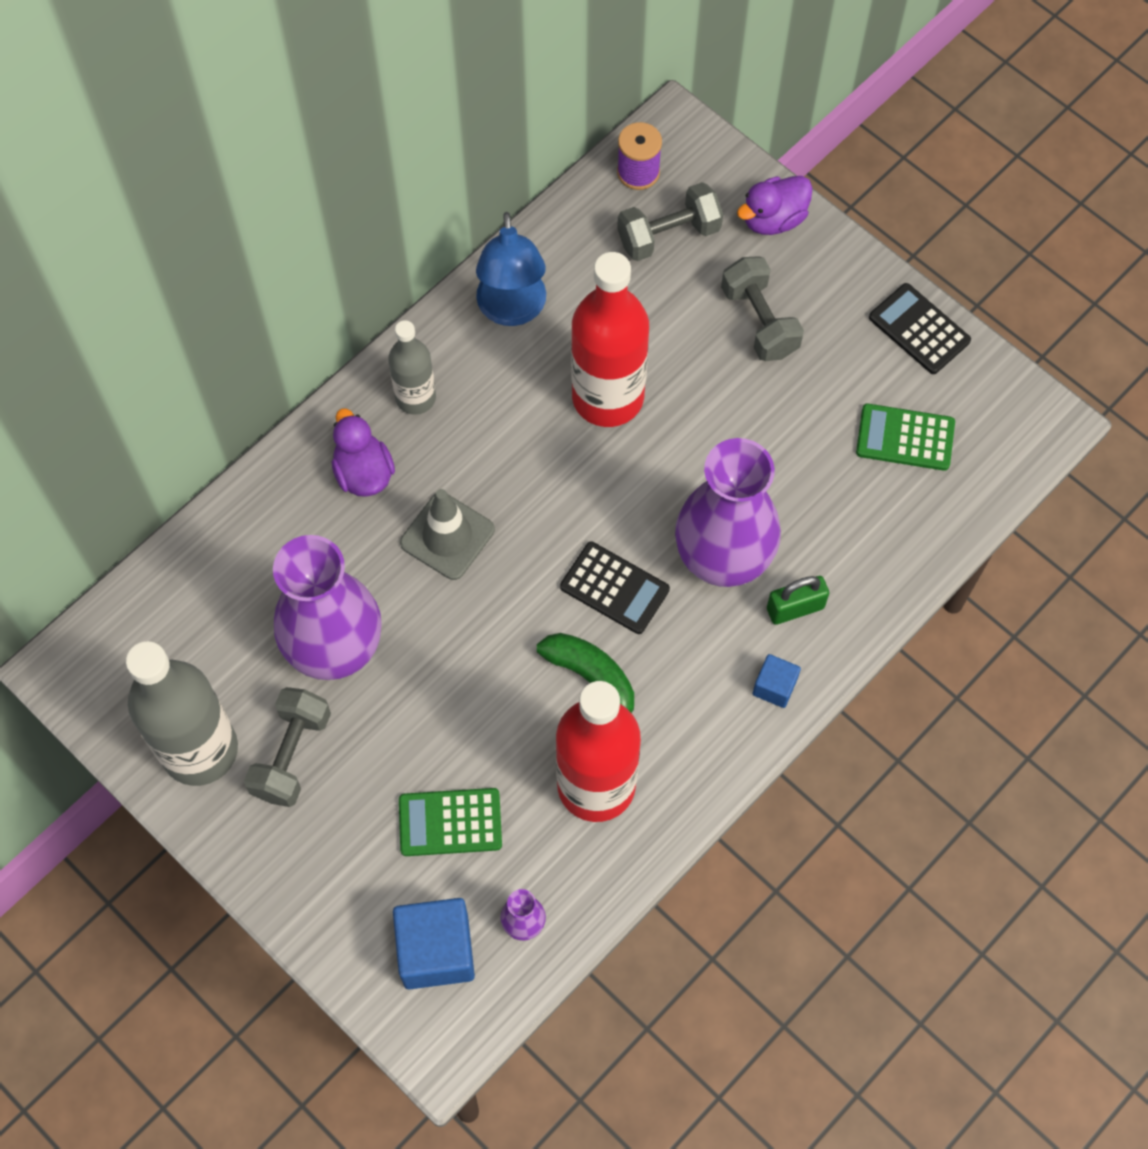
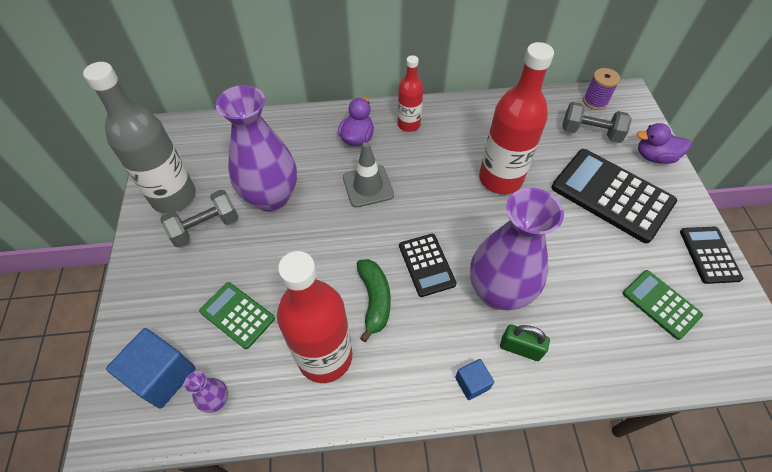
camera: 40 degrees right, 10 degrees down
grey bottle [388,320,436,415] -> red bottle [398,55,423,132]
blue lamp [476,212,546,326] -> none
grey dumbbell [721,256,804,361] -> black calculator [551,149,677,243]

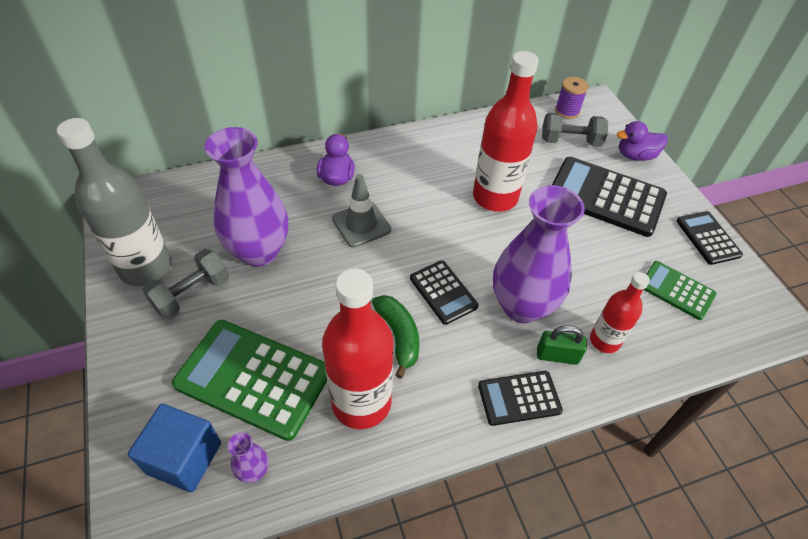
camera: 15 degrees left, 5 degrees down
green calculator [199,282,275,349] -> green calculator [172,320,327,441], size x1.83
red bottle [398,55,423,132] -> red bottle moved to [590,272,650,353]
blue cube [455,359,494,400] -> black calculator [478,371,563,426]

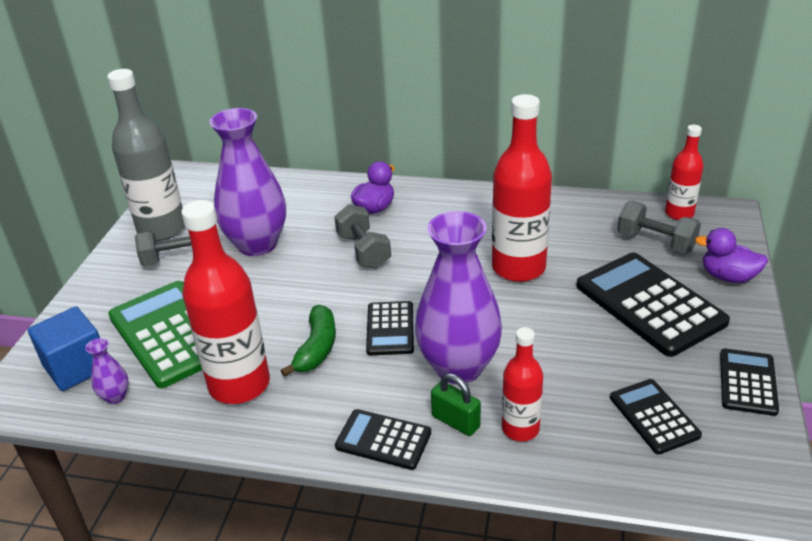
camera: 35 degrees right, 15 degrees down
grey traffic cone [332,174,391,248] -> grey dumbbell [334,204,391,269]
purple spool [555,77,588,119] -> red bottle [665,125,703,220]
green calculator [644,261,717,320] -> black calculator [610,379,702,454]

